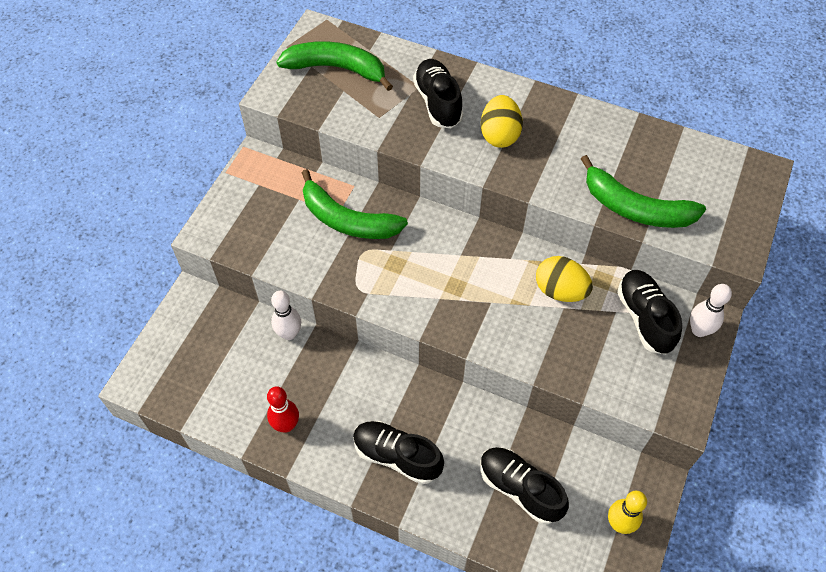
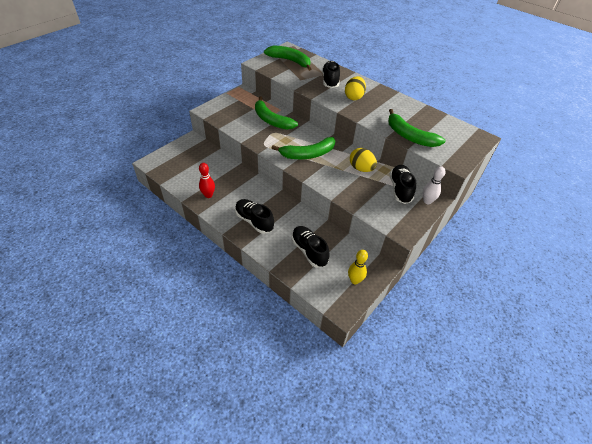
camera: 15 degrees right, 10 degrees down
white bowling pin [271,291,301,340] -> none
none -> green banana [272,137,335,159]

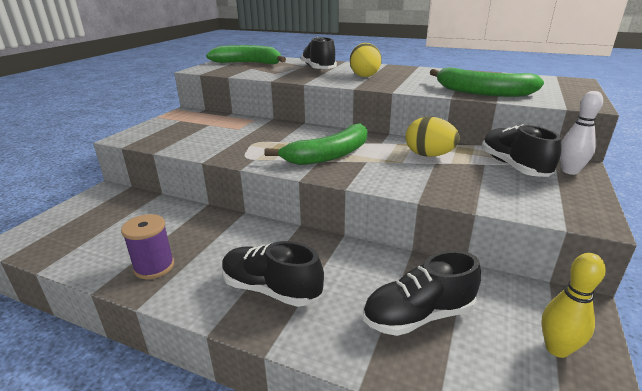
camera: 15 degrees left, 20 degrees down
red bowling pin [199,163,215,198] -> purple spool [121,214,174,279]
green banana [255,96,298,130] -> none
black shoe [291,226,329,268] -> black shoe turned 60 degrees counterclockwise [363,251,481,336]

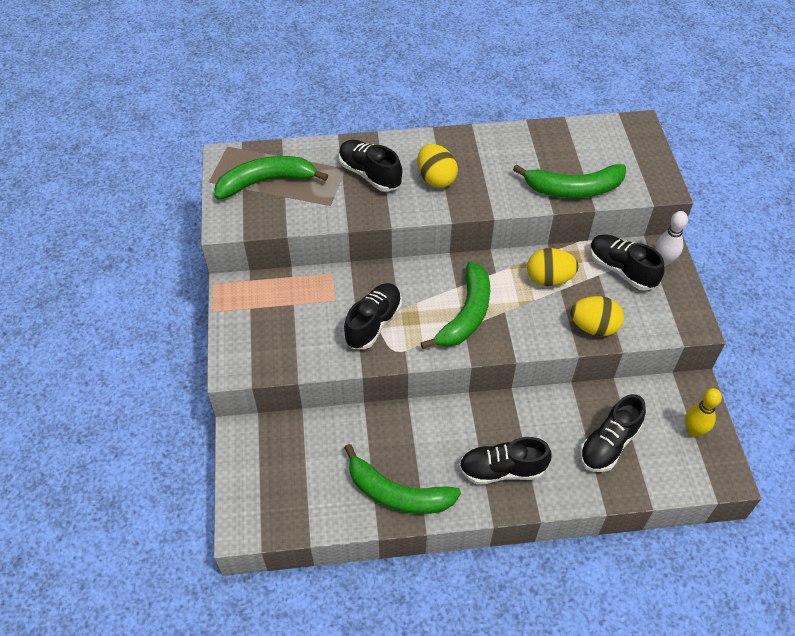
camera: 30 degrees left, 25 degrees up
purple spool [121,214,174,279] -> green banana [344,444,461,514]
none -> black shoe [344,283,402,349]
none -> yellow egg [570,296,624,336]

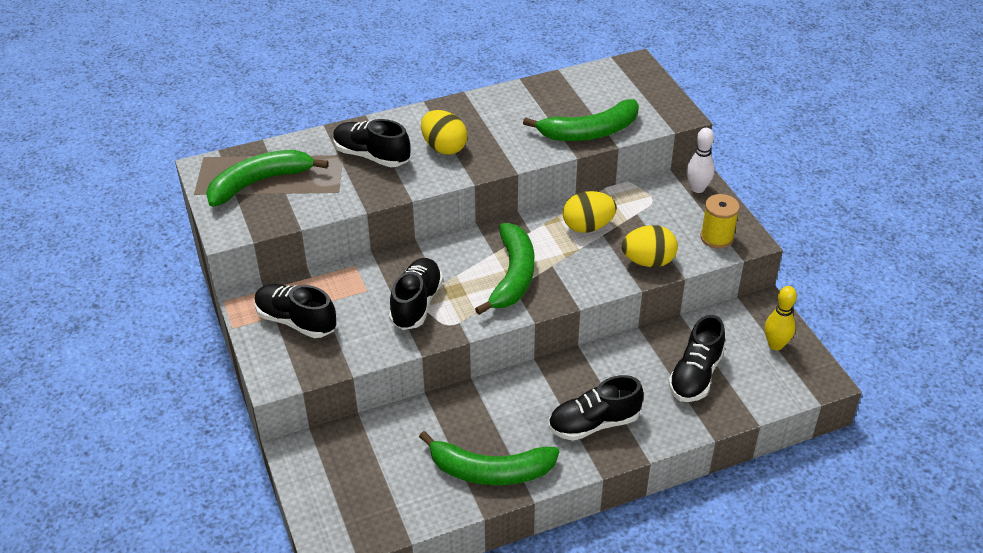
camera: 15 degrees left, 10 degrees down
black shoe [590,234,665,291] -> black shoe moved to [255,284,336,338]
none -> yellow spool [700,194,740,249]

